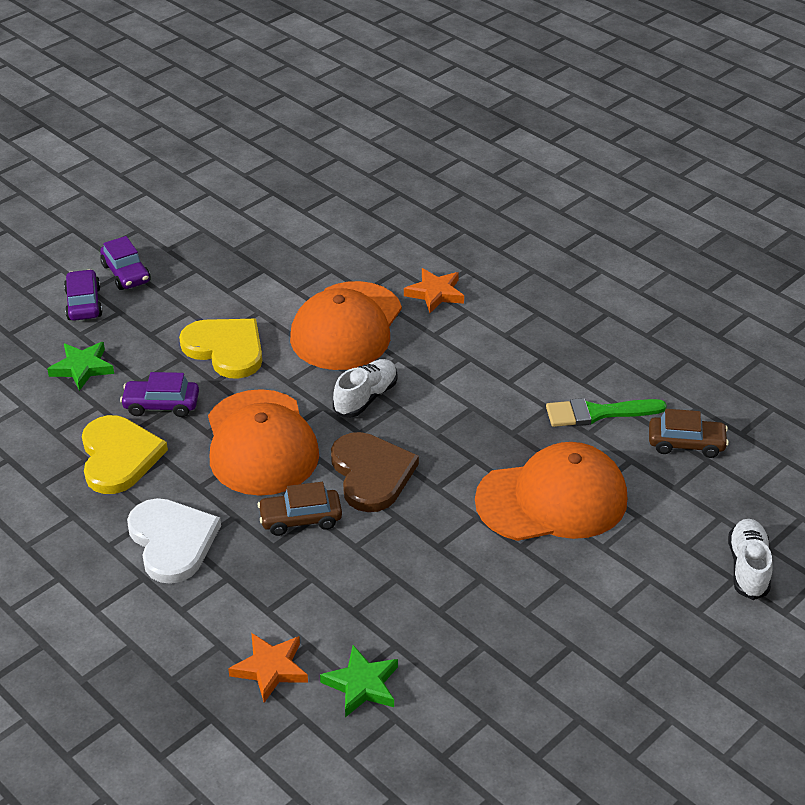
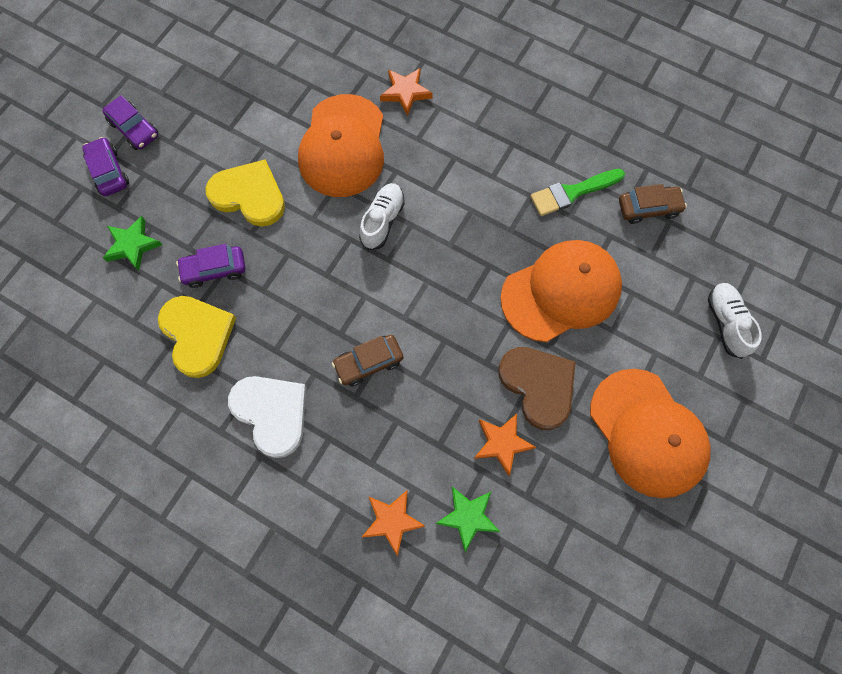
camera: 15 degrees left, 30 degrees up
orange cap [208,389,319,496] -> orange cap moved to [590,369,710,498]
brown heart [331,432,419,512] -> brown heart moved to [498,347,576,430]
none -> orange star [474,414,536,476]

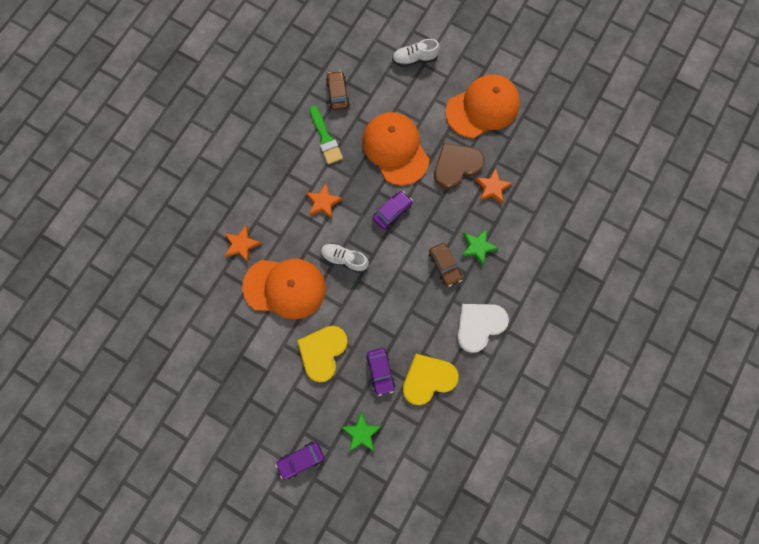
camera: 90 degrees left, 5 degrees up
purple car [103,95,158,150] -> purple car moved to [373,191,413,230]
orange star [362,490,425,556] -> orange star moved to [306,183,343,219]
green star [436,487,500,552] -> green star moved to [461,228,499,266]

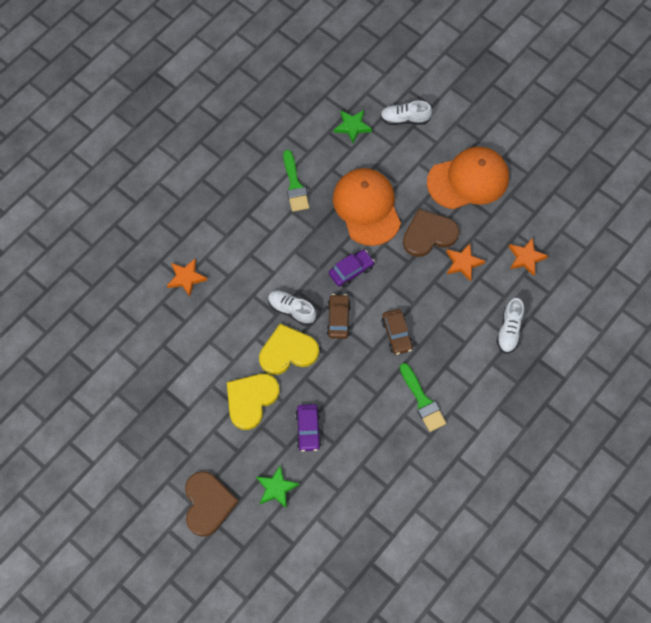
camera: 10 degrees right, 10 degrees down
orange cap [242,259,326,319] -> none
purple car [275,442,324,480] -> brown heart [185,471,239,537]
orange star [306,183,343,219] -> orange star moved to [509,238,548,276]
brown car [326,71,350,110] -> brown car moved to [327,294,351,339]
yellow heart [403,354,459,405] -> yellow heart moved to [259,324,319,375]
white heart [457,304,509,353] -> green brush [400,363,446,432]
green star [461,228,499,266] -> green star moved to [334,110,372,144]
none -> white shoe [496,298,524,354]

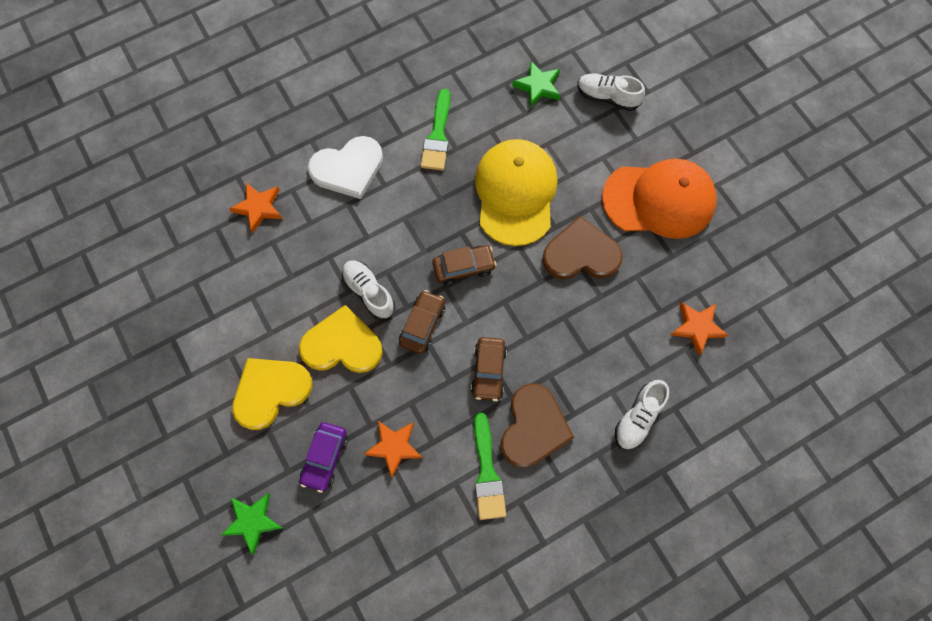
camera: 20 degrees right, 5 degrees up
brown heart [185,471,239,537] -> brown heart moved to [501,383,574,468]
purple car [329,250,375,287] -> brown car [432,245,496,285]
orange cap [333,168,401,246] -> yellow cap [475,139,557,246]
orange star [446,243,485,282] -> orange star moved to [364,421,422,478]
none -> white heart [308,136,383,199]

